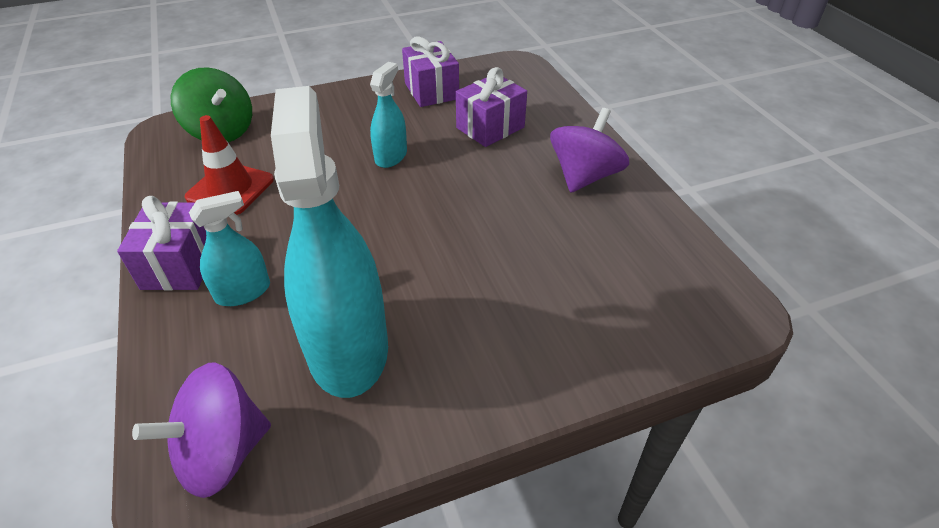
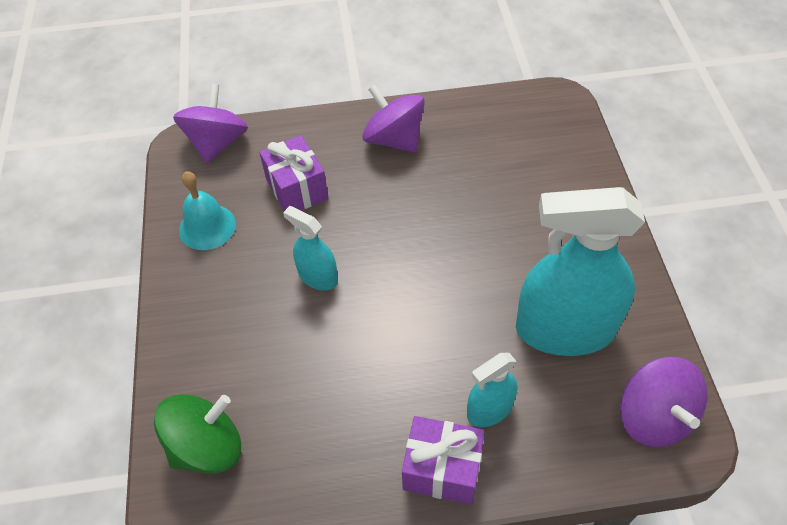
camera: 75 degrees left, 10 degrees up
red traffic cone [185,115,274,215] -> none
turquoise spray bottle [189,191,270,306] -> turquoise spray bottle turned 105 degrees counterclockwise [467,353,517,427]
purple gift [402,36,459,107] -> turquoise bell [179,171,236,250]
none -> purple spinning top [173,84,248,163]

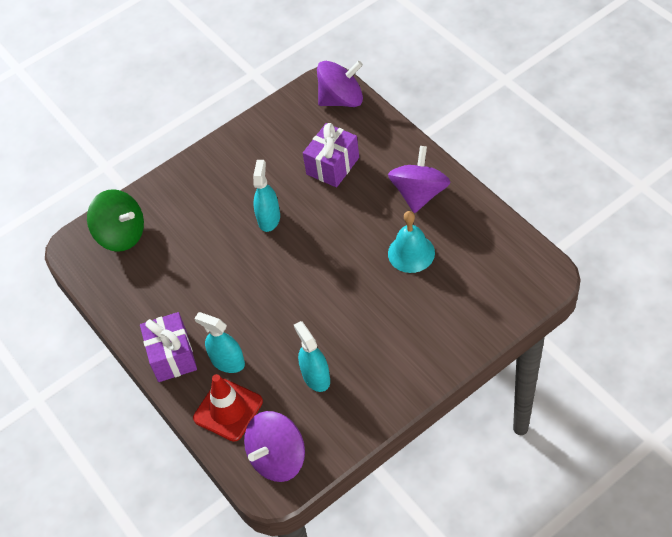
camera: 65 degrees right, 0 degrees up
turquoise bell [179,171,236,250] -> turquoise bell moved to [388,211,435,273]
turquoise spray bottle [516,187,645,356] -> turquoise spray bottle [294,321,330,392], size x0.49
none -> red traffic cone [193,374,263,442]

